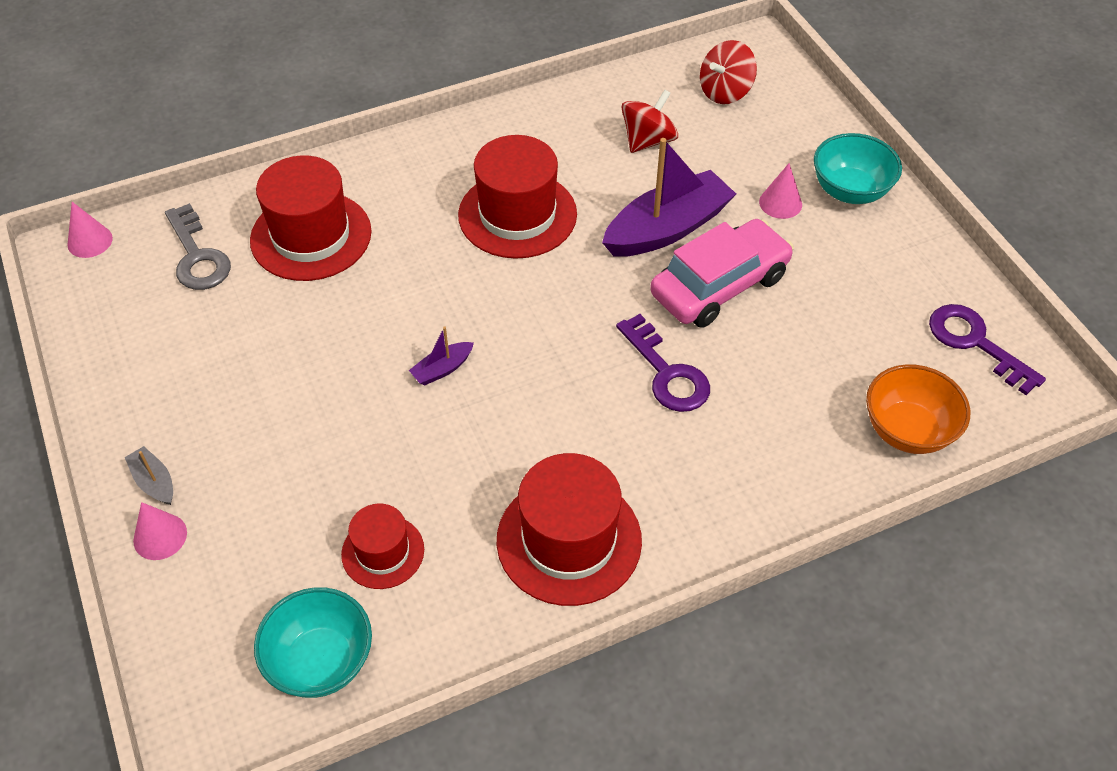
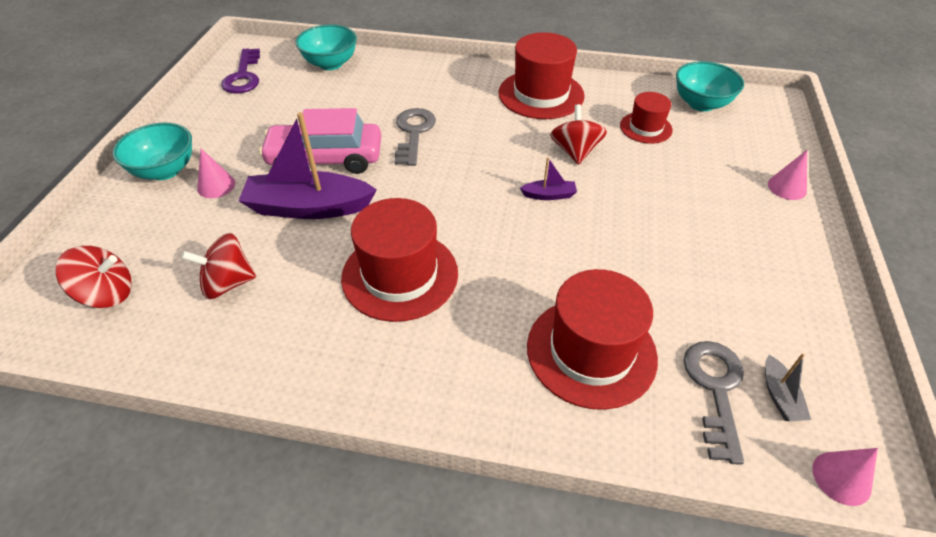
camera: 145 degrees left, 5 degrees down
grey boat [125,446,173,505] -> grey boat moved to [765,354,811,421]
purple key [616,314,710,412] -> grey key [395,108,436,166]
orange bowl [866,364,970,454] -> turquoise bowl [295,25,357,70]
none -> red spinning top [550,104,607,165]

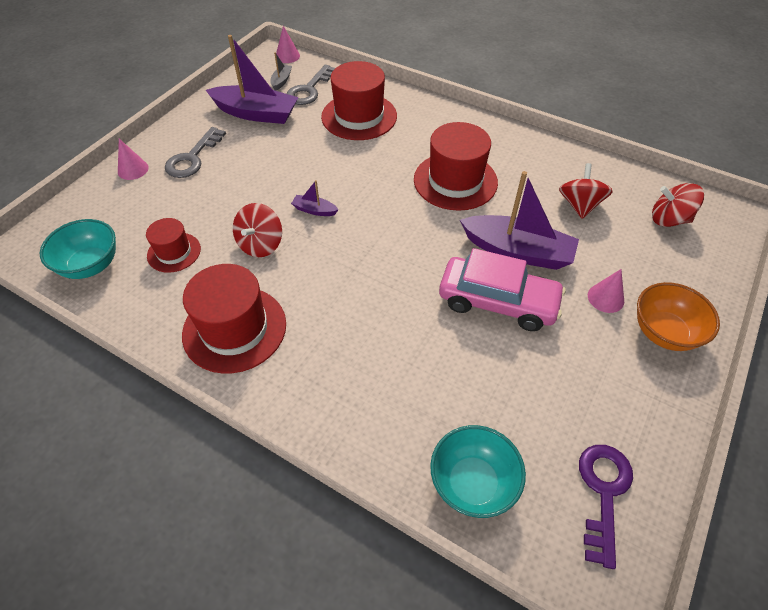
camera: 160 degrees left, 5 degrees up
turquoise bowl [113,123,192,180] -> orange bowl [637,282,720,351]
red spinning top [181,233,256,299] -> red spinning top turned 90 degrees counterclockwise [559,163,613,219]
grey key [395,108,436,166] -> grey key moved to [165,127,226,178]
none -> purple boat [206,35,299,124]

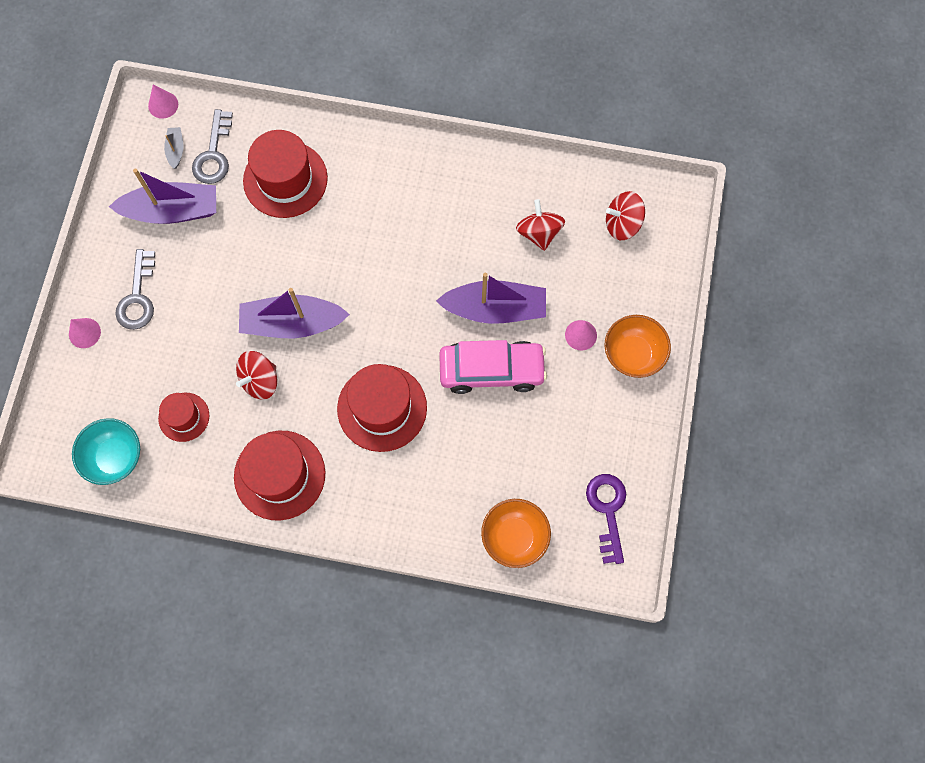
camera: 20 degrees left, 20 degrees up
red spinning top [233,203,282,257] -> red spinning top turned 45 degrees clockwise [236,351,277,400]
purple boat [291,180,338,216] -> purple boat [239,288,350,338], size x2.28
red hat [414,122,498,211] -> red hat moved to [337,364,427,452]
turquoise bowl [430,425,526,518] -> orange bowl [481,499,551,568]

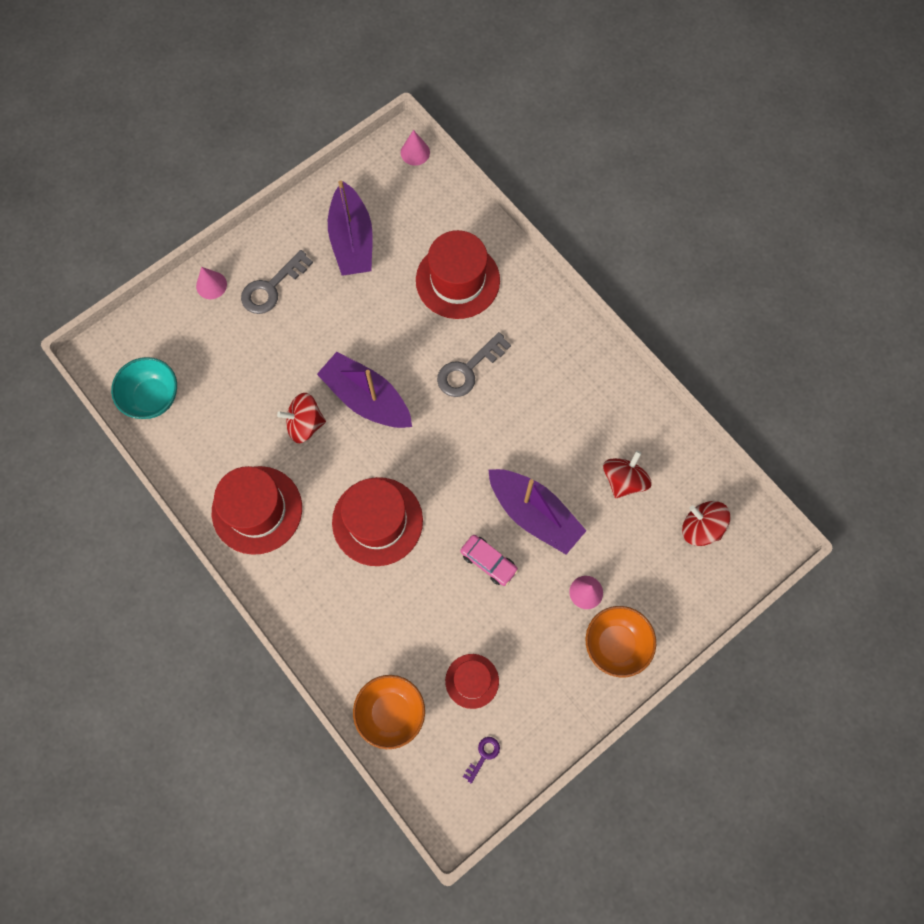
camera: 40 degrees right, 0 degrees up
purple boat [109,169,216,224] -> purple boat turned 45 degrees clockwise [328,180,373,276]
red hat [158,393,209,442] -> red hat moved to [445,654,499,709]
grey boat [164,127,184,169] -> none
grey key [192,109,233,184] -> grey key moved to [437,332,511,397]
pink car [439,340,547,394] -> pink car [460,535,518,586], size x0.54
purple key [586,474,626,564] -> purple key [463,737,500,784], size x0.52

